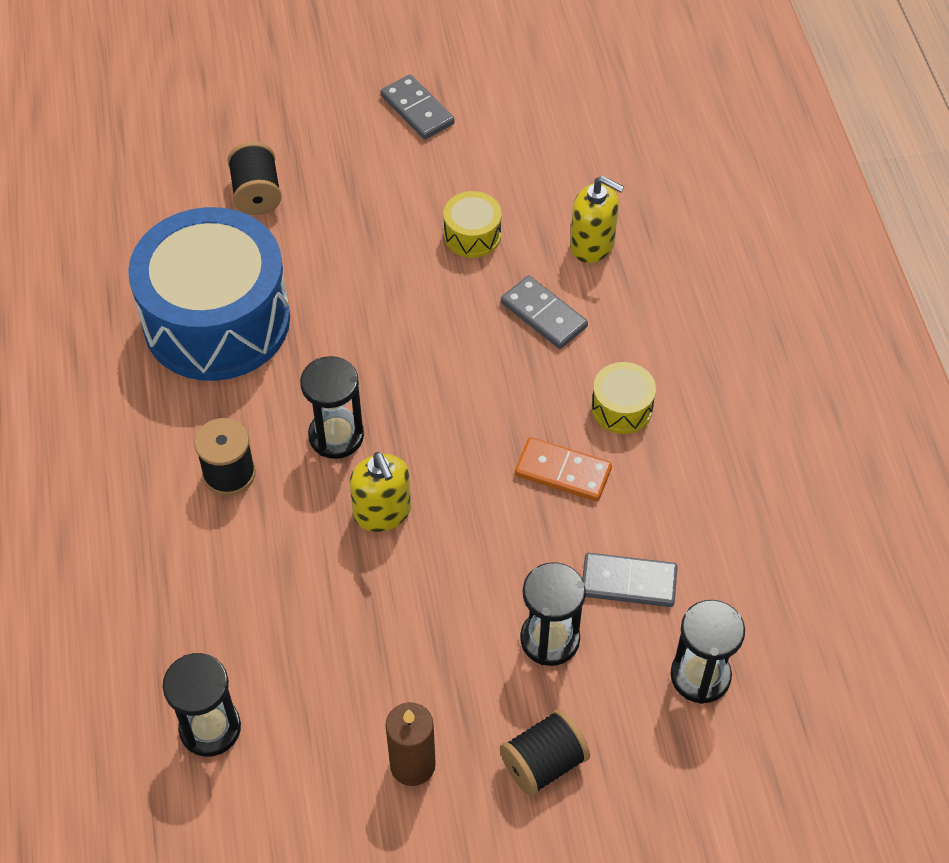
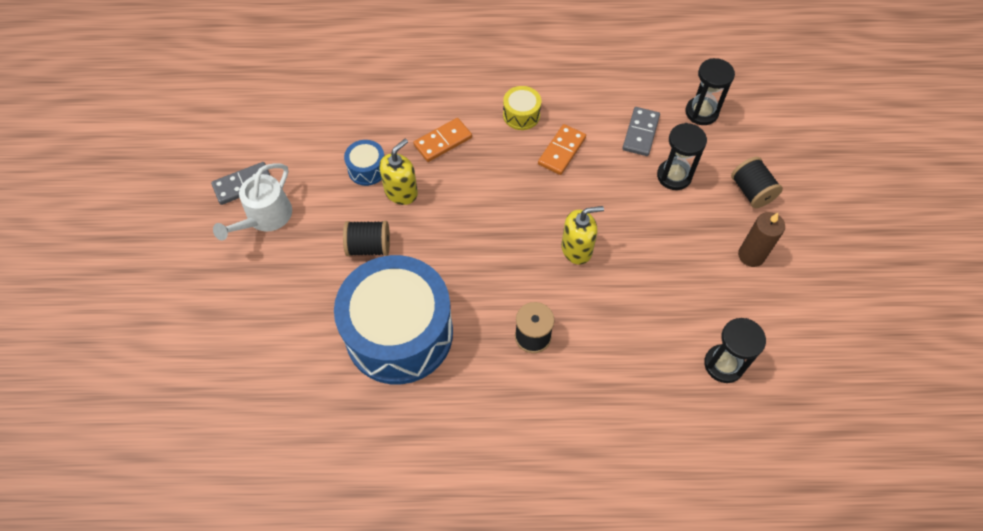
camera: 80 degrees left, 5 degrees up
black spool [228,142,282,215] -> black spool moved to [343,221,390,256]
black hourglass [300,356,364,459] -> none
yellow drum [444,191,501,258] -> blue drum [344,140,384,186]
grey domino [501,276,588,349] -> orange domino [413,118,472,162]
yellow soap dispenser [570,176,624,263] -> yellow soap dispenser moved to [379,139,418,205]
none -> white watering can [213,163,292,240]

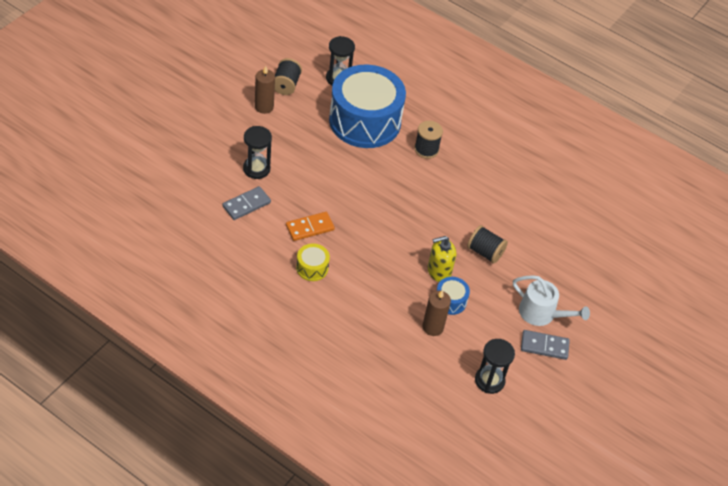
camera: 150 degrees left, 10 degrees down
white watering can [213,163,292,240] -> white watering can turned 60 degrees clockwise [513,275,590,326]
blue drum [334,255,453,384] -> blue drum moved to [329,65,406,148]
orange domino [413,118,472,162] -> none
yellow soap dispenser [561,206,604,265] -> none
black hourglass [685,58,735,125] -> black hourglass moved to [475,339,515,394]
black spool [731,157,783,208] -> black spool moved to [275,58,302,95]
none -> brown candle [422,290,451,336]

